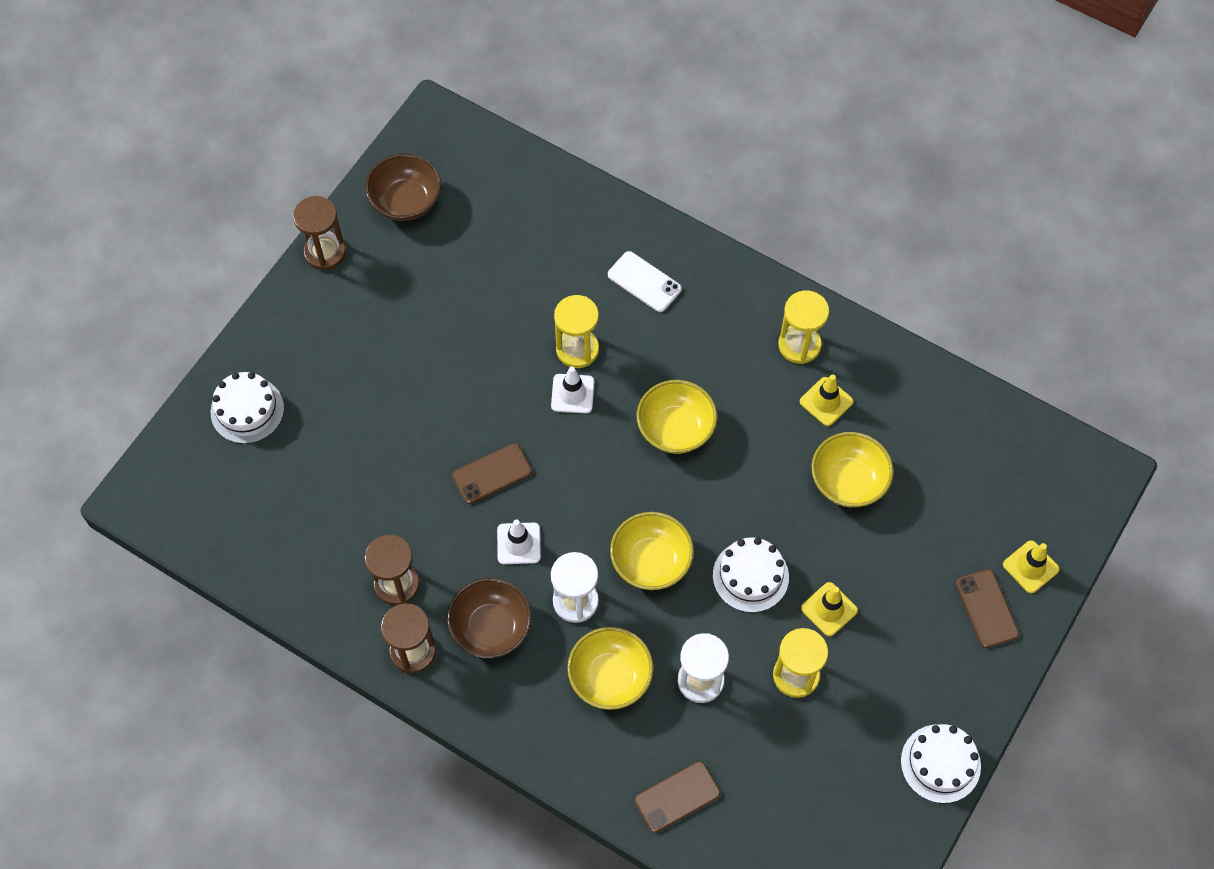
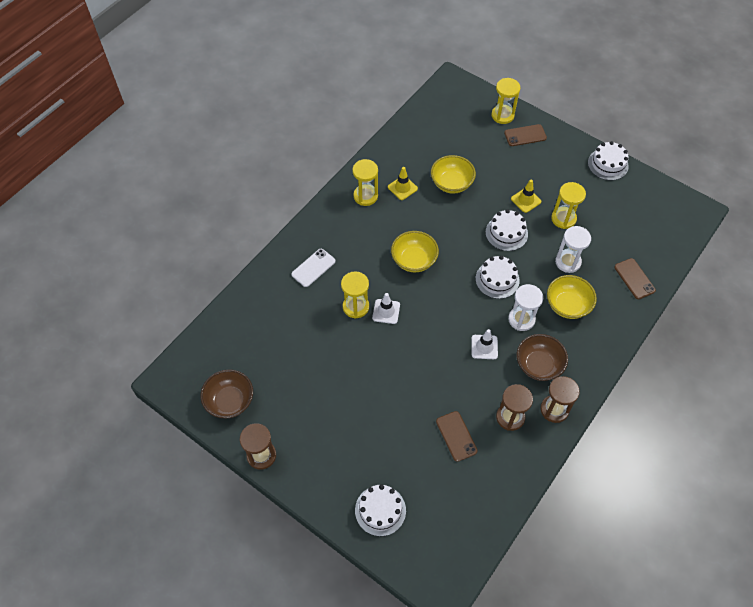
camera: 85 degrees left, 5 degrees down
brown phone [452,443,532,504] -> brown phone moved to [436,411,478,462]
yellow bowl [610,512,694,590] -> white cake [476,256,520,299]
yellow traffic cone [1003,540,1059,593] -> yellow hourglass [491,78,521,124]

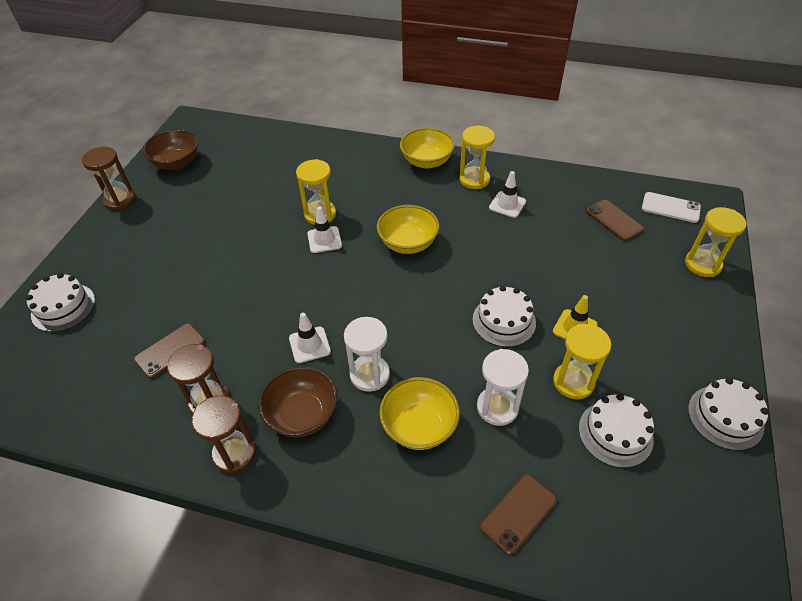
camera: 70 degrees right, 10 degrees down
white phone [291,249,335,287] -> white phone moved to [642,192,701,223]
yellow traffic cone [388,167,418,200] -> white traffic cone [489,171,526,218]
yellow bowl [431,155,476,194] -> yellow bowl moved to [400,128,455,169]
white cake [476,256,520,299] -> white cake moved to [579,394,654,468]
brown phone [504,124,547,146] -> brown phone moved to [586,200,644,241]

